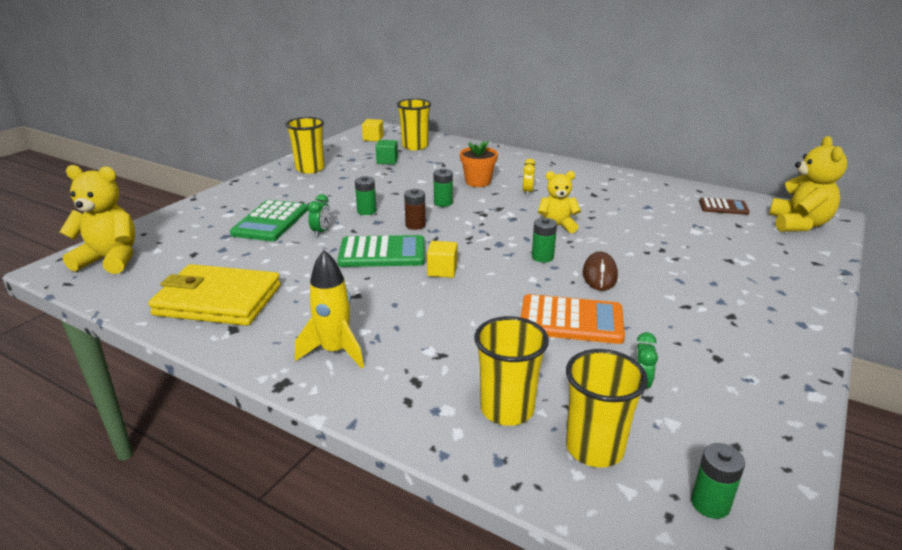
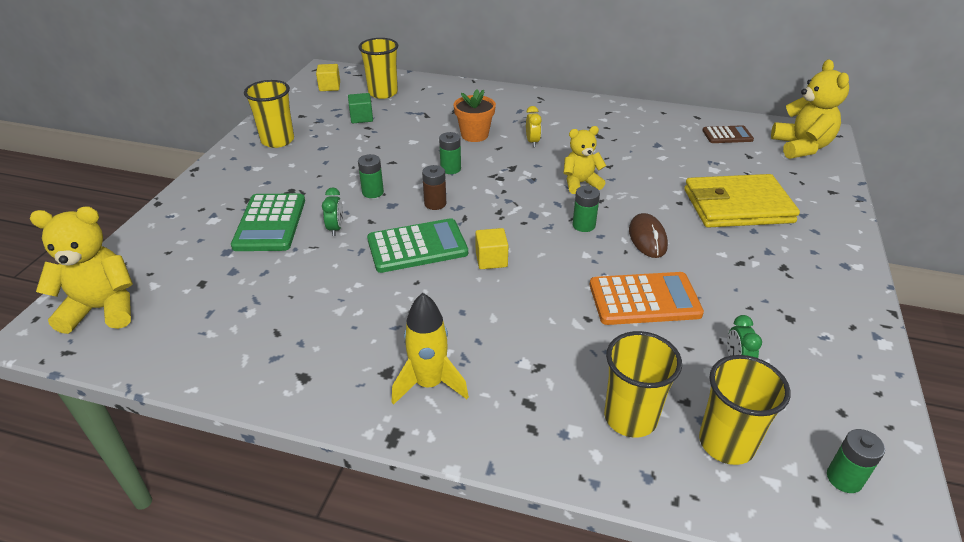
camera: 15 degrees left, 10 degrees up
yellow wallet [148,264,281,326] -> yellow wallet moved to [684,174,800,228]

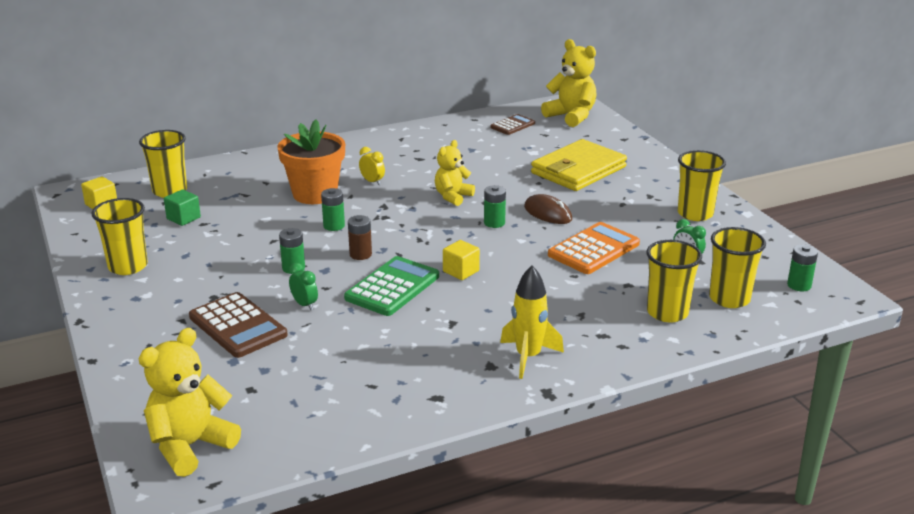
camera: 40 degrees left, 10 degrees down
green calculator [231,193,305,251] -> brown calculator [189,292,288,358]
orange flower pot [454,89,496,142] -> orange flower pot [278,120,345,204], size x1.52
none -> yellow cup [678,150,726,221]

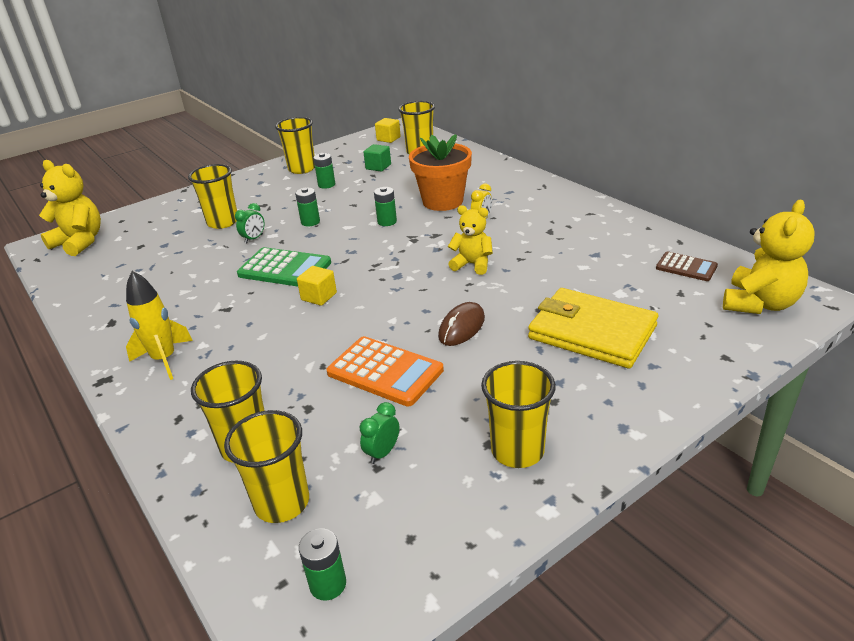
camera: 80 degrees right, 5 degrees up
brown calculator [189,292,288,358] -> yellow cup [188,164,237,229]
brown battery [348,215,372,260] -> none
green battery [484,185,506,228] -> green battery moved to [313,153,335,189]

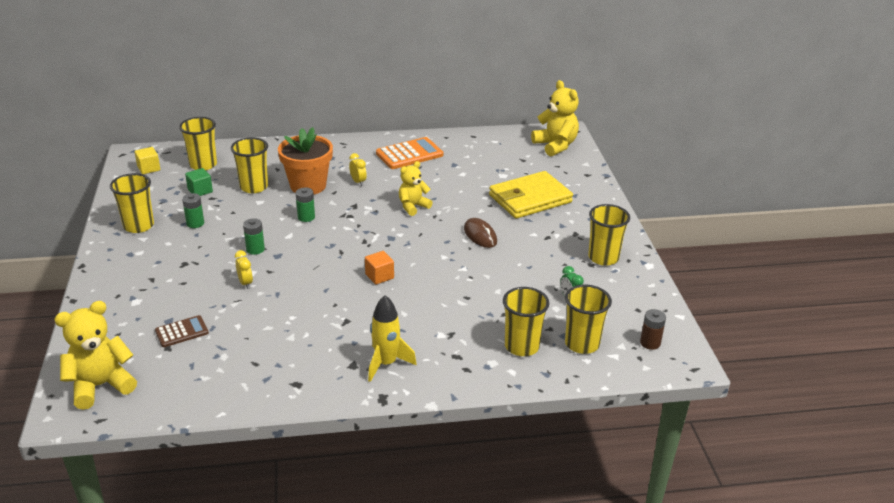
camera: 65 degrees left, 0 degrees up
yellow cup [188,164,237,229] -> yellow cup moved to [231,137,268,193]
green clock [235,203,265,243] -> yellow clock [235,250,253,289]
green calculator [237,247,331,287] -> none
yellow cube [297,266,337,306] -> orange cube [365,251,394,285]
green battery [299,528,346,601] -> brown battery [640,309,666,350]
orange calculator [327,336,444,407] -> orange calculator moved to [376,137,443,169]
brown calculator [656,252,718,281] -> brown calculator moved to [155,315,209,347]

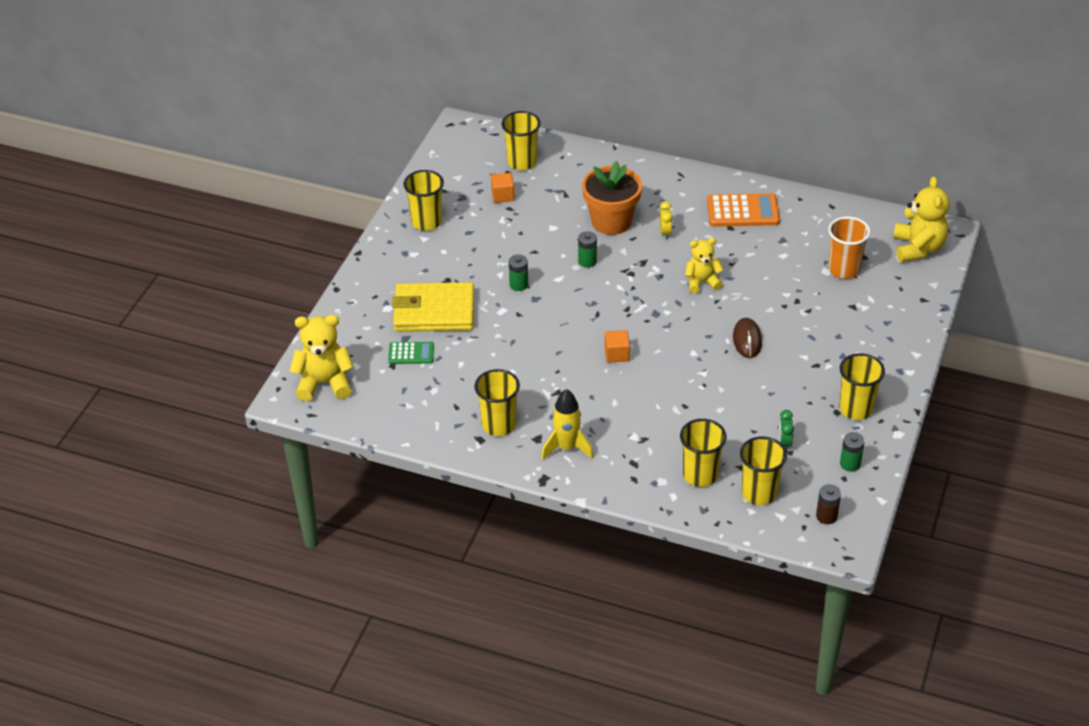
camera: 30 degrees right, 10 degrees up
yellow cube [135,147,160,174] -> none
brown calculator [155,315,209,347] -> green calculator [388,342,434,364]
green battery [182,193,204,228] -> green battery moved to [840,432,865,472]
green cube [185,168,213,196] -> orange cube [491,173,514,203]
yellow cup [231,137,268,193] -> yellow cup moved to [475,369,520,436]
yellow clock [235,250,253,289] -> none
yellow wallet [489,171,573,219] -> yellow wallet moved to [392,282,474,332]
none -> orange cup [828,216,870,279]

